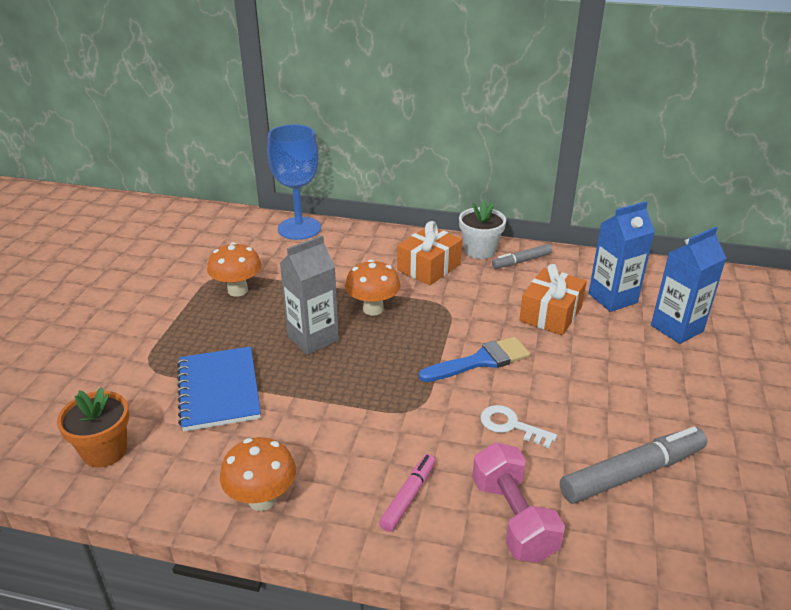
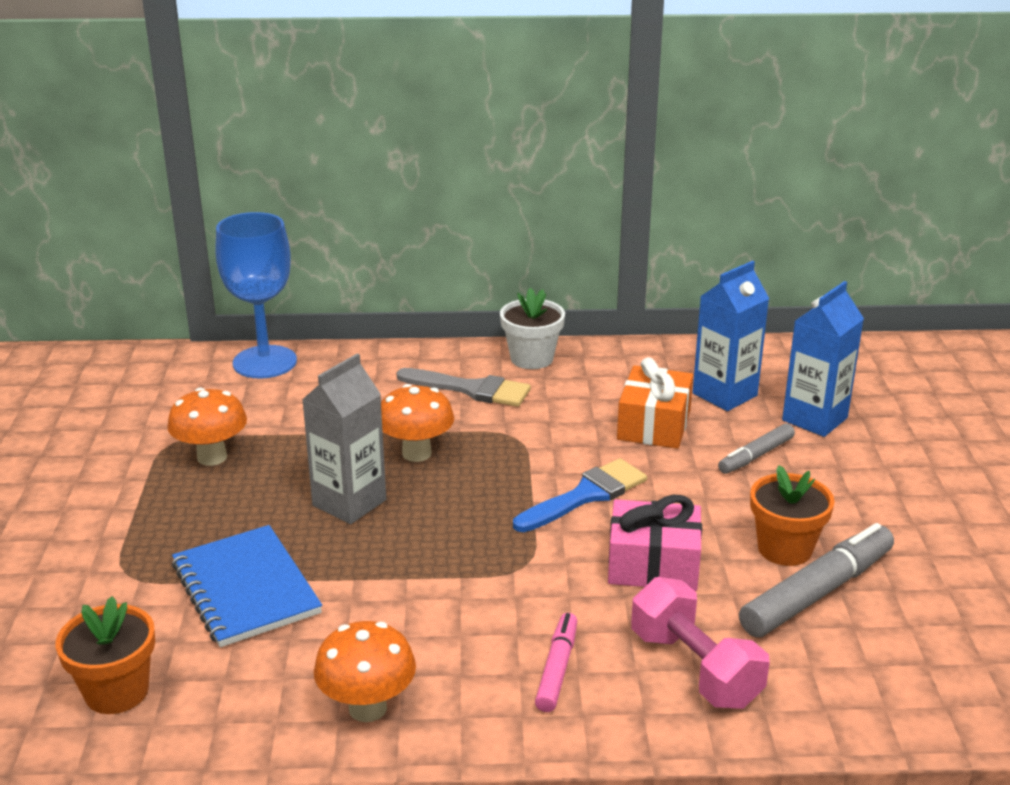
camera: 15 degrees left, 5 degrees down
orange gift [397,221,462,285] -> grey brush [397,368,531,407]
white key [480,405,557,448] -> pink gift [608,495,702,591]
grey marker [492,244,552,269] -> grey marker moved to [718,423,795,474]
none -> orange flower pot [750,465,835,566]

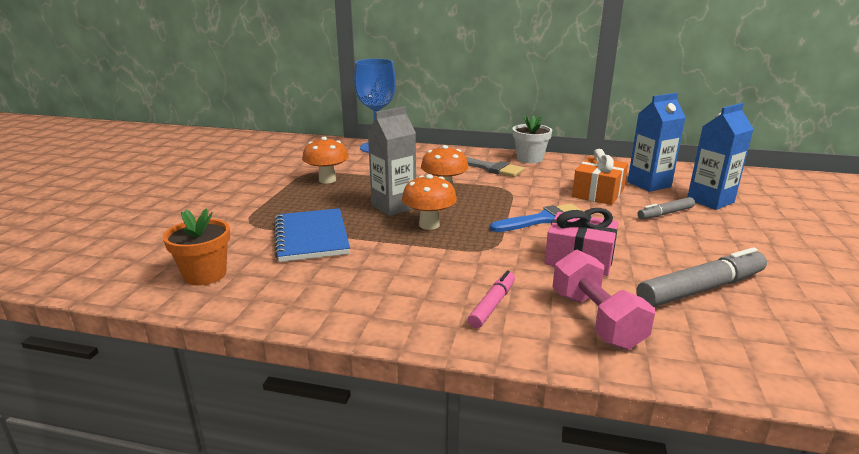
camera: 15 degrees right, 5 degrees down
orange mushroom [314,621,416,722] -> orange mushroom moved to [402,174,457,230]
orange flower pot [750,465,835,566] -> none

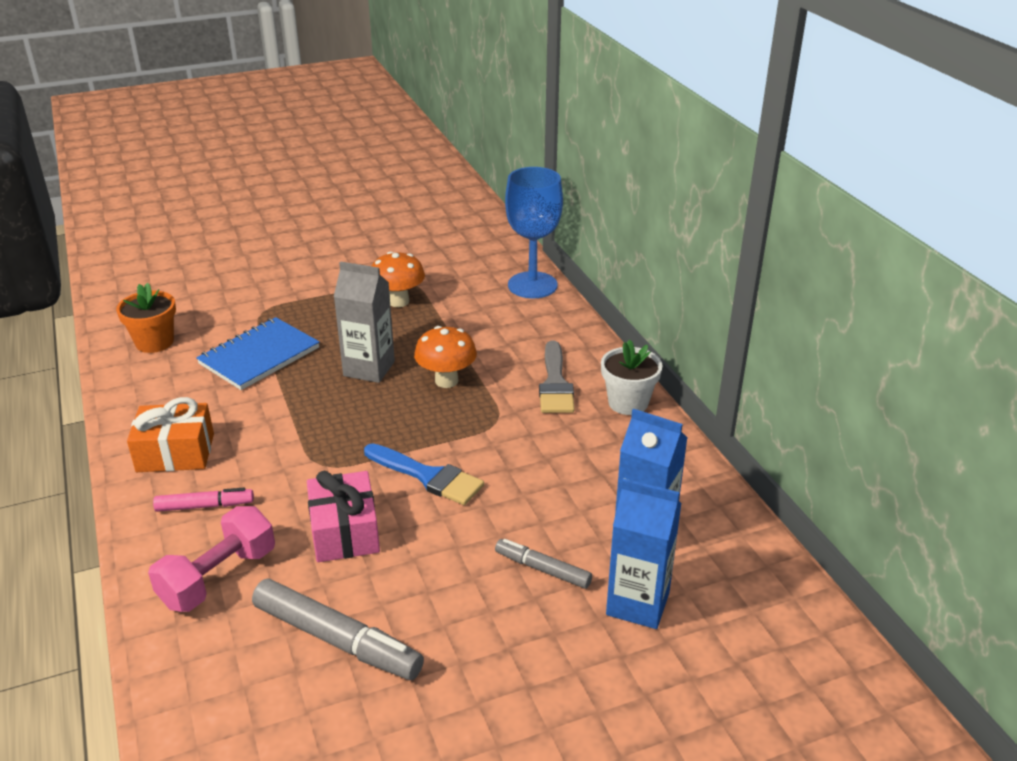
camera: 55 degrees right, 10 degrees up
orange mushroom [402,174,457,230] -> none
orange gift [572,149,628,205] -> orange gift moved to [127,397,214,472]

